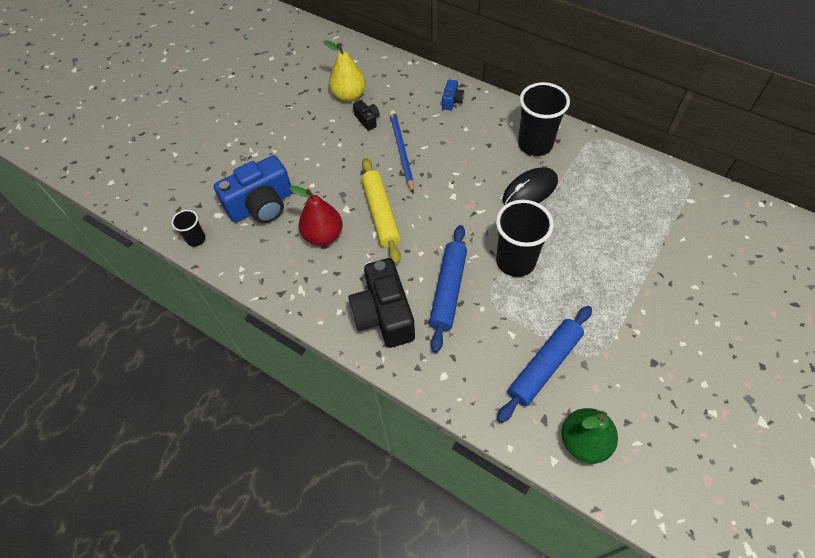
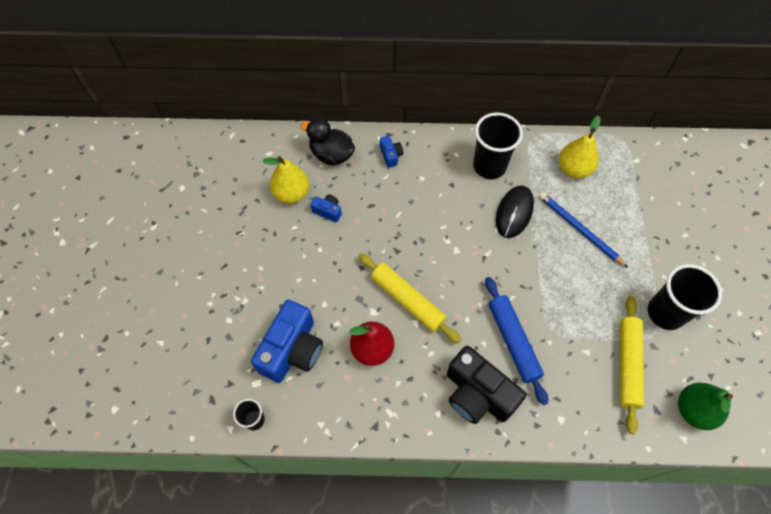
camera: 35 degrees left, 5 degrees up
black camera [353,100,380,131] -> blue camera [310,194,342,222]
blue pencil [390,110,414,193] -> blue pencil moved to [539,193,628,268]
black cup [496,200,554,277] -> black cup moved to [648,264,722,330]
blue rolling pin [497,306,592,423] -> yellow rolling pin [620,296,644,434]
none -> black duck [300,118,355,166]
none -> yellow pear [559,116,600,178]

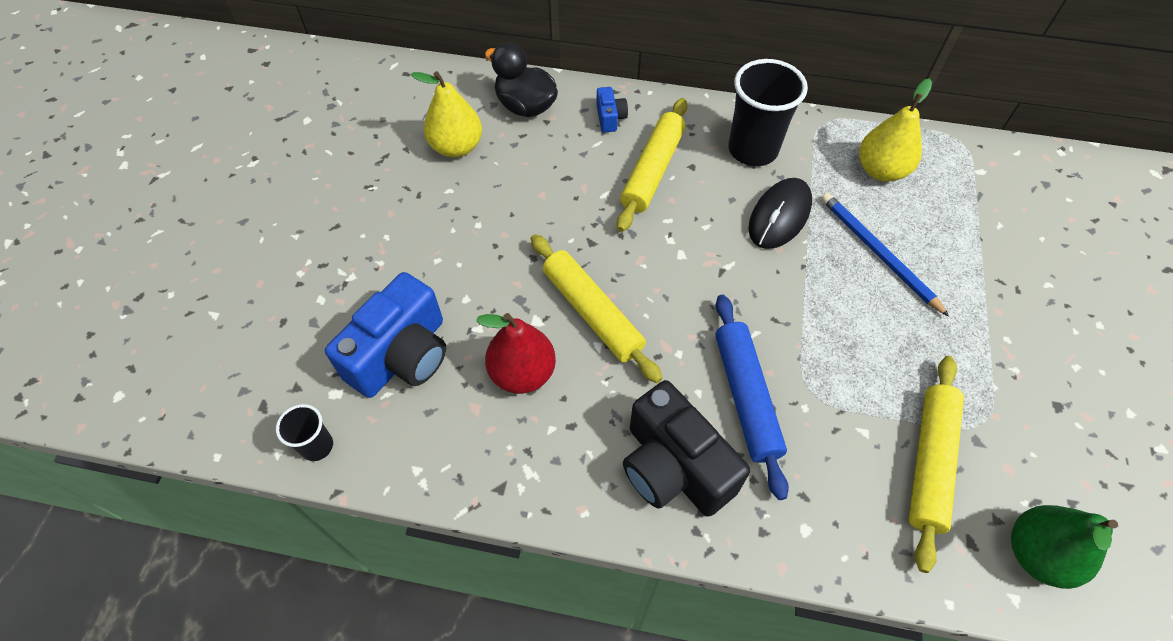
camera: 10 degrees right, 5 degrees down
blue camera [310,194,342,222] -> none
black cup [648,264,722,330] -> none
none -> yellow rolling pin [617,98,688,232]

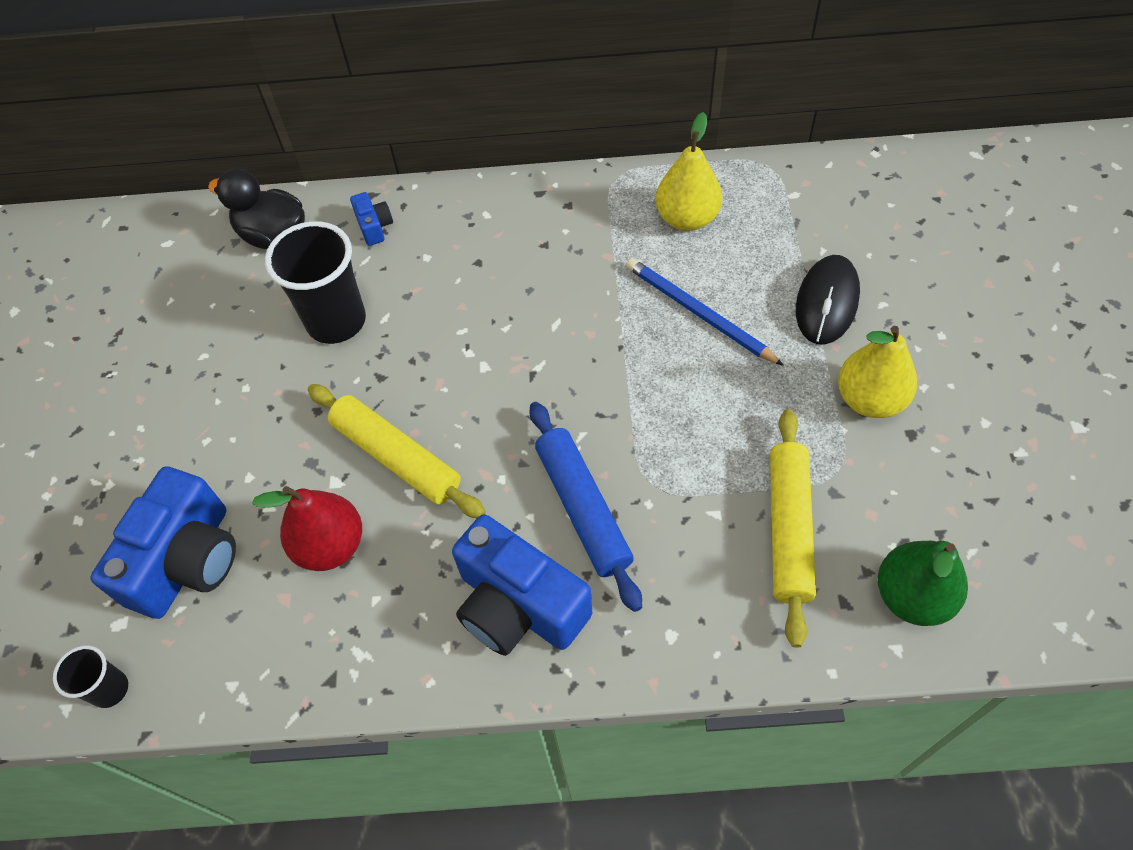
camera: 10 degrees left, 0 degrees up
yellow pear [411,71,482,158] -> yellow pear moved to [838,326,917,418]
yellow rolling pin [617,98,688,232] -> none
black camera [623,380,750,517] -> blue camera [452,514,592,656]
black cup [728,59,808,166] -> black cup moved to [265,221,366,344]
black mouse [748,178,812,249] -> black mouse moved to [796,255,860,345]

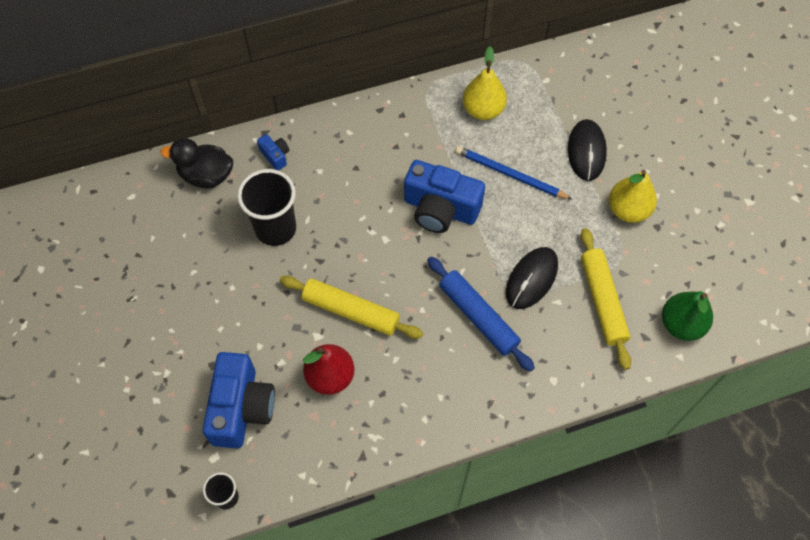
camera: 20 degrees left, 5 degrees up
blue camera [452,514,592,656] -> blue camera moved to [404,160,485,233]
none -> black mouse [506,247,558,309]

